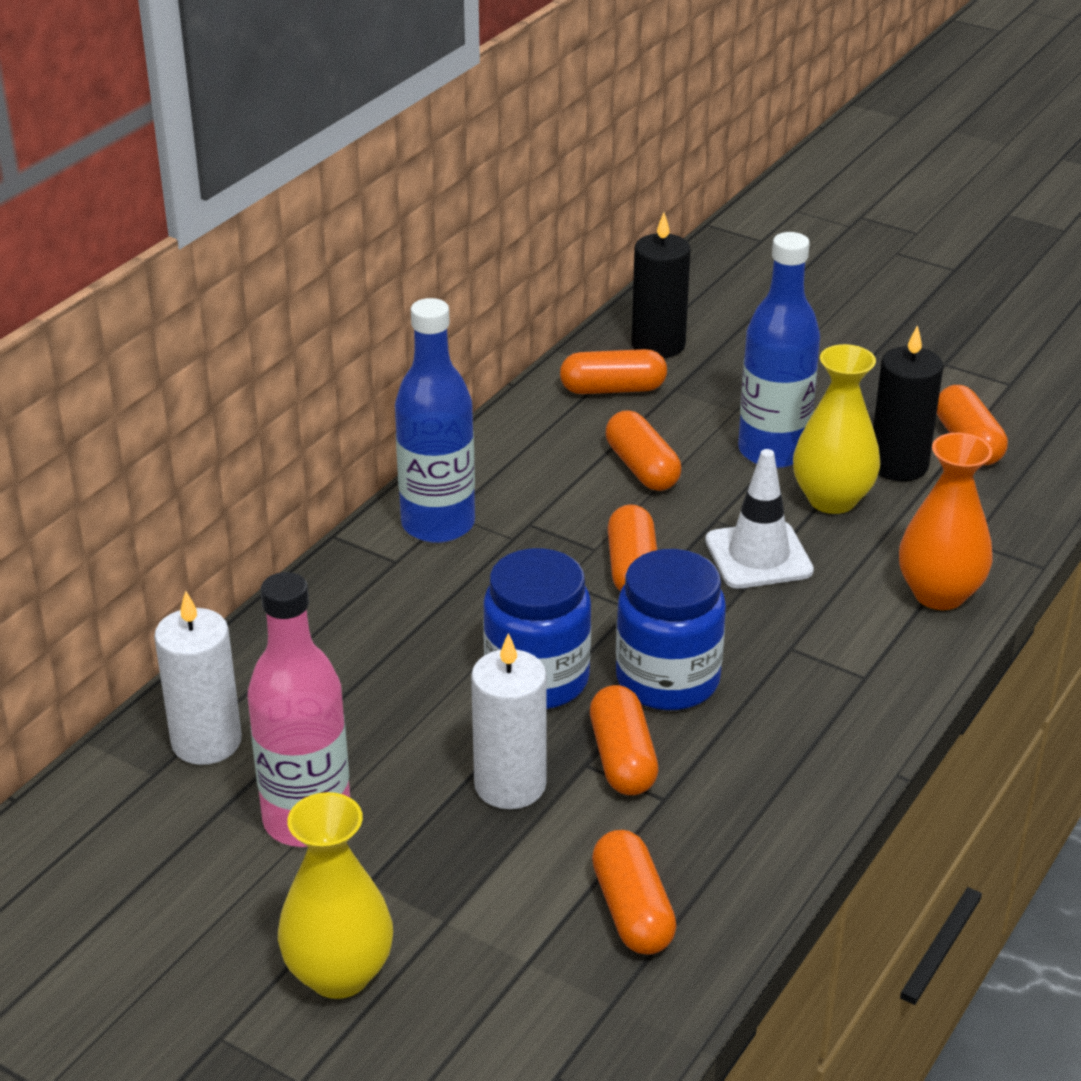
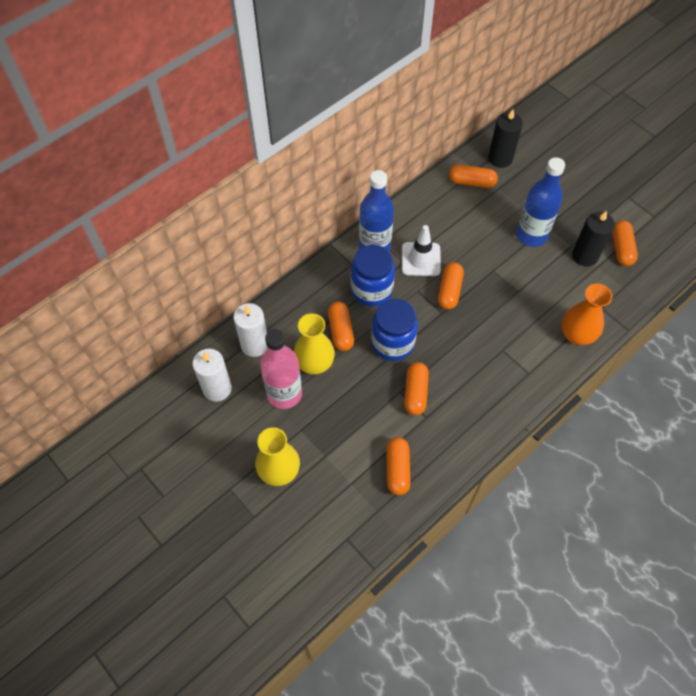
camera: 15 degrees right, 25 degrees up
white candle [471,633,547,809] -> white candle moved to [192,349,232,402]
orange capsule [606,410,681,491] -> orange capsule moved to [328,302,354,351]
blue jar [616,549,726,710] -> blue jar moved to [351,245,395,306]
white traffic cone [705,449,814,589] -> white traffic cone moved to [402,225,441,276]
yellow vase [793,344,880,514] -> yellow vase moved to [293,313,335,375]

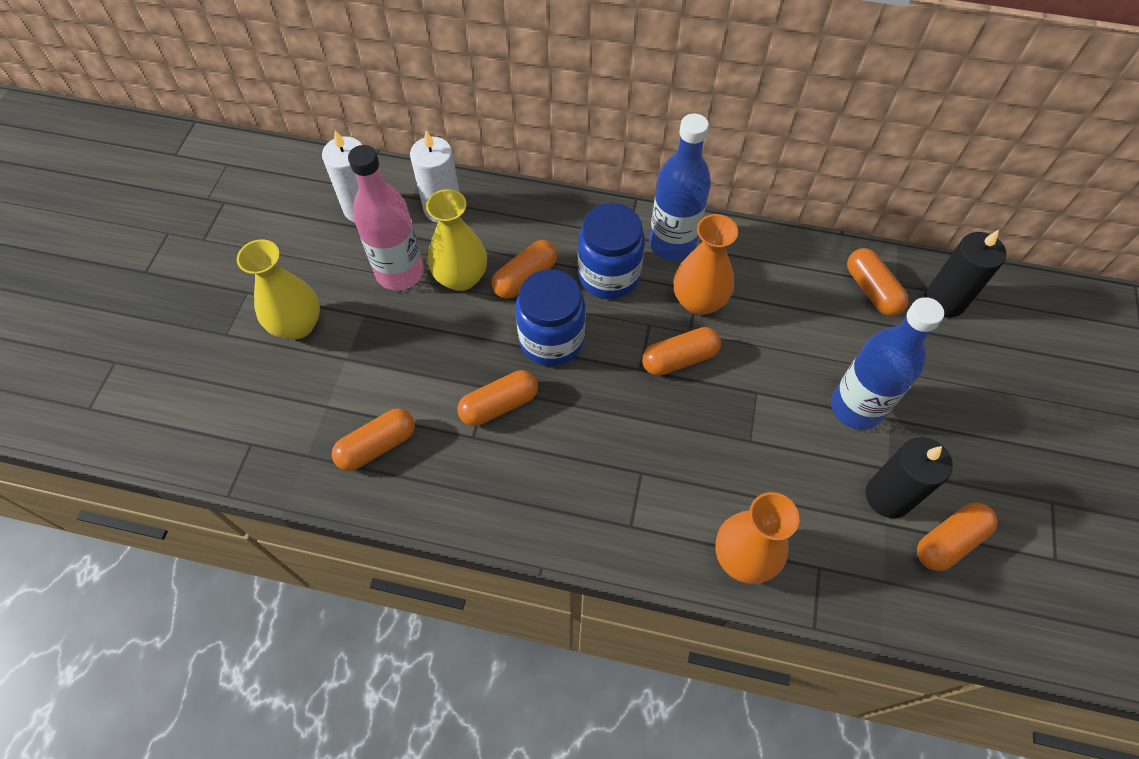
camera: 55 degrees right, 0 degrees up
white traffic cone [402,225,441,276] -> orange vase [674,214,738,315]

